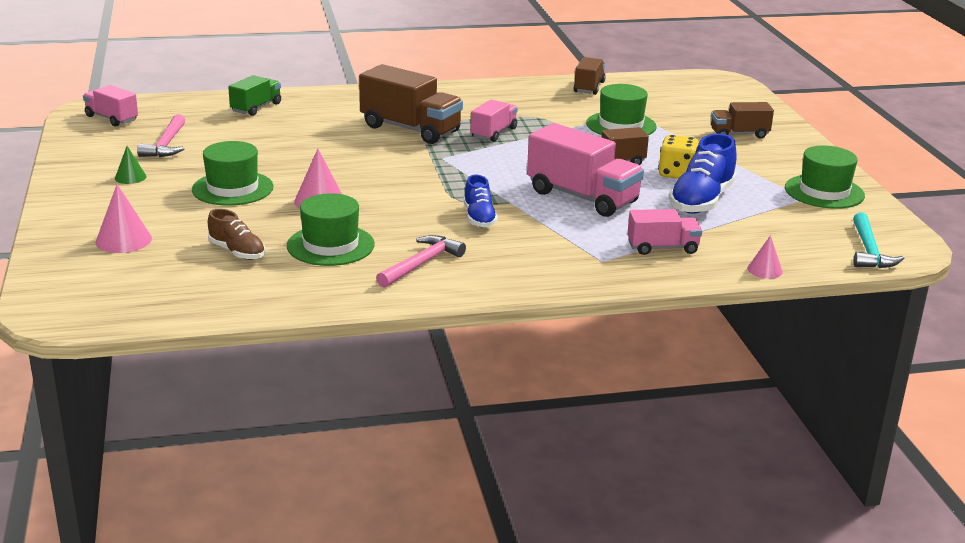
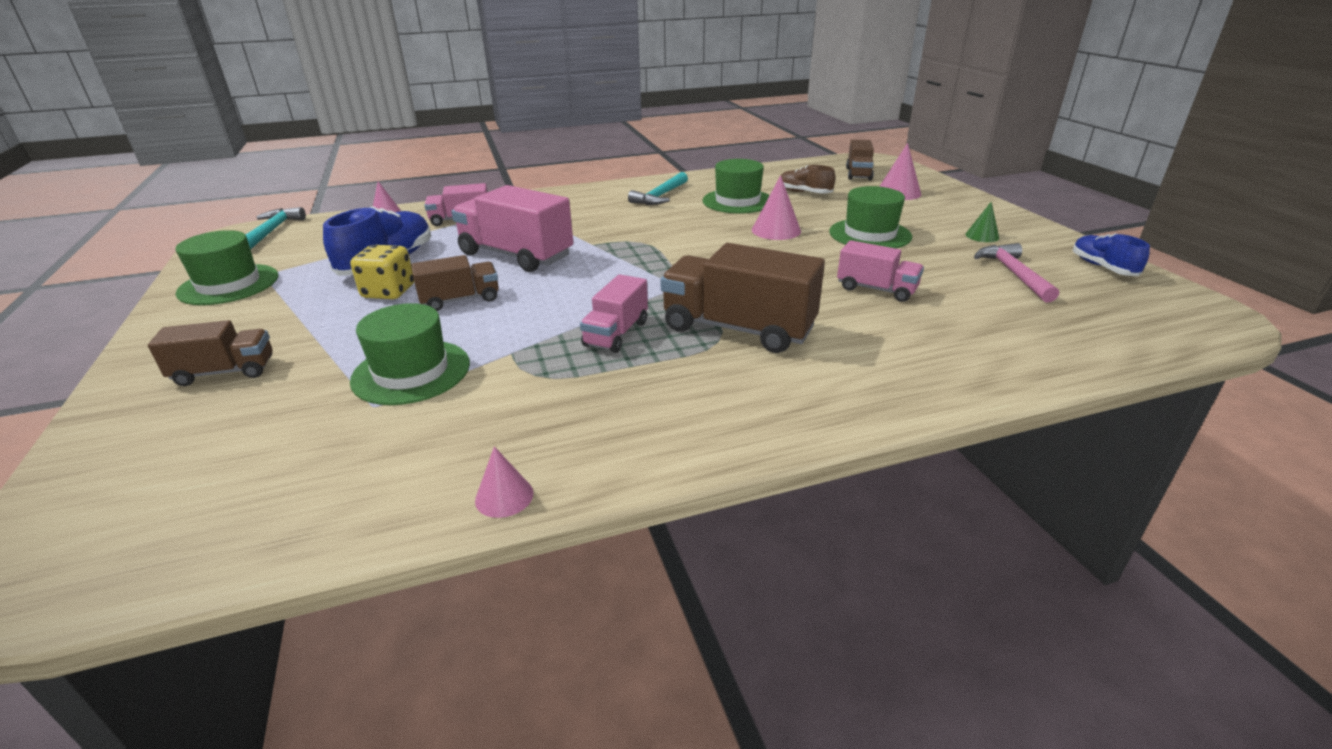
camera: 175 degrees right, 5 degrees up
pink truck [83,85,138,127] -> pink truck moved to [837,240,924,302]
green truck [228,75,281,116] -> none
pink hammer [376,235,466,288] -> turquoise hammer [628,172,688,205]
blue shoe [464,175,498,227] -> blue shoe moved to [1073,233,1150,276]
brown truck [574,57,606,95] -> brown truck moved to [846,140,874,180]
none -> pink cone [475,446,533,518]

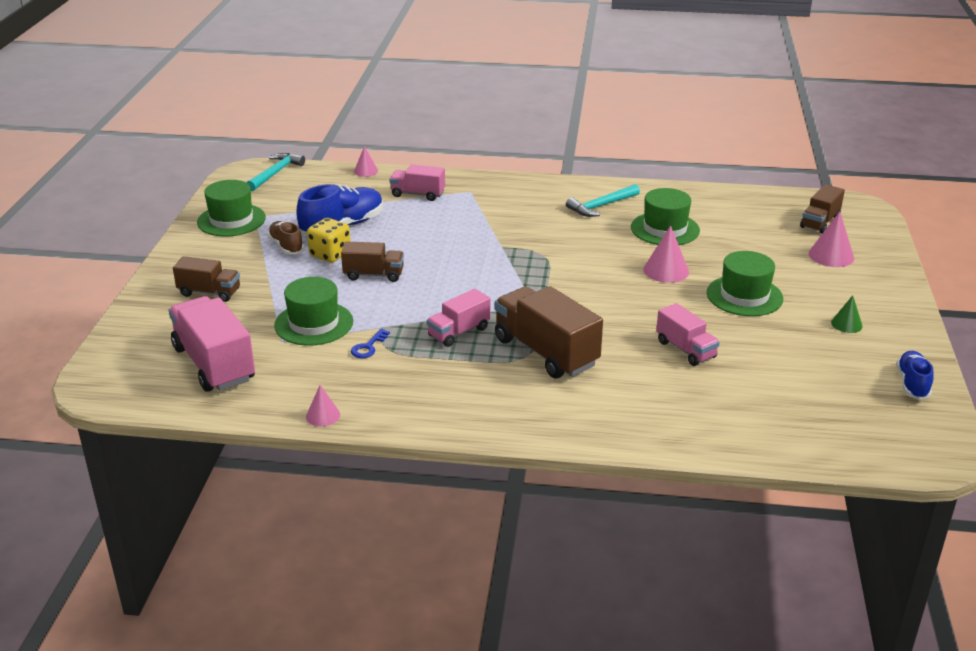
camera: 25 degrees right, 0 degrees up
pink truck [451,185,573,272] -> pink truck moved to [169,296,255,392]
brown shoe [781,165,835,194] -> brown shoe moved to [267,221,304,255]
pink hammer [974,243,1059,302] -> none
none -> blue key [351,329,390,358]

